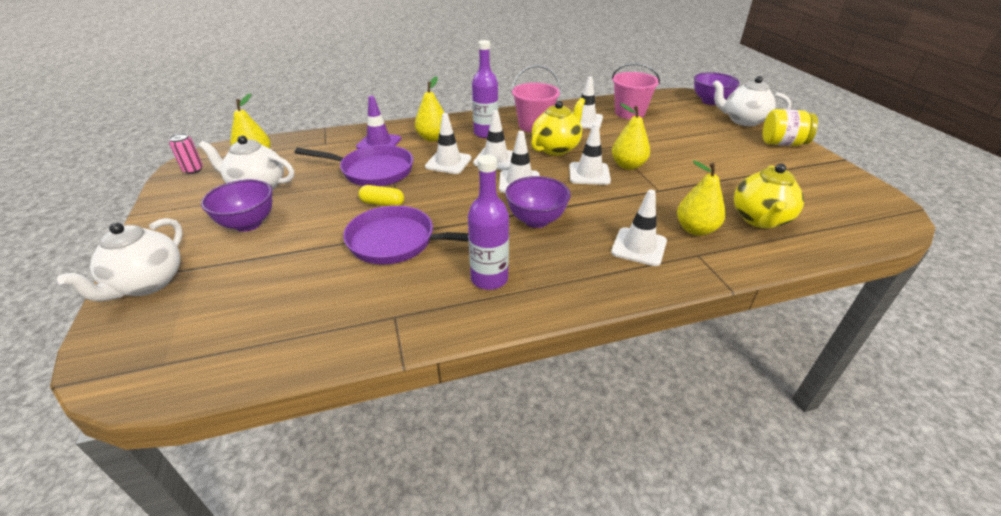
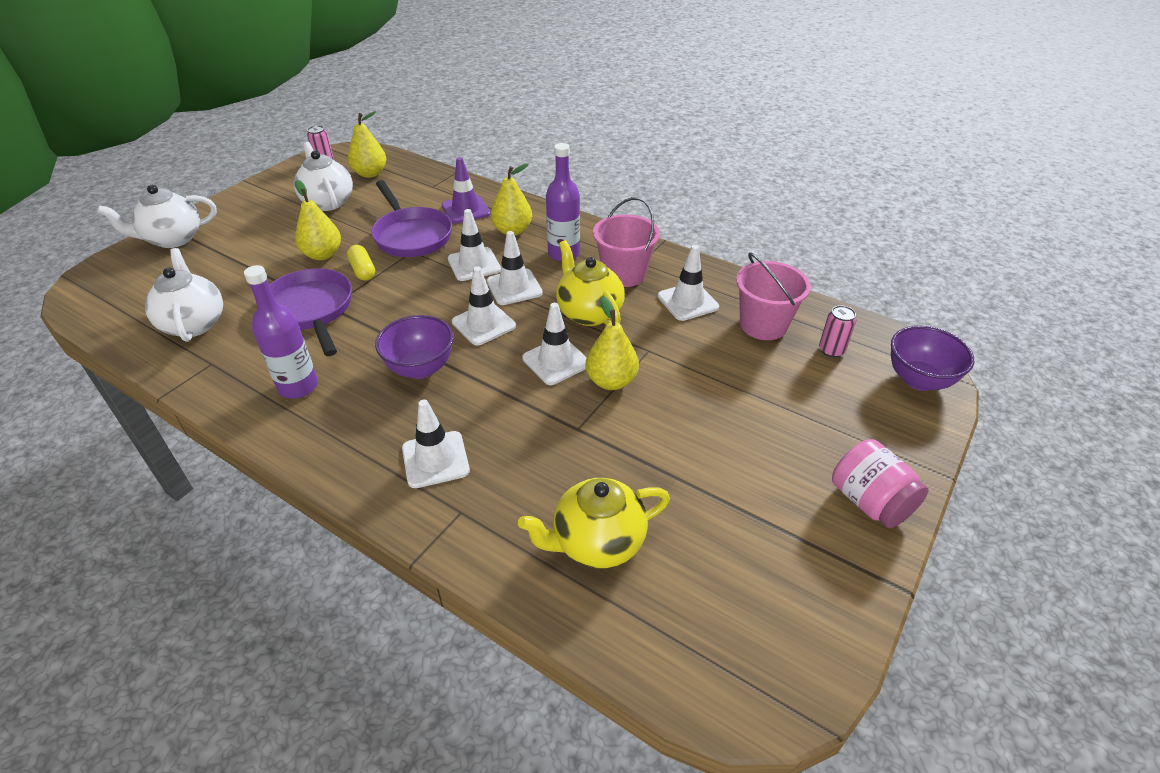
camera: 50 degrees right, 5 degrees up
purple bowl [201,179,273,232] -> none
yellow teapot [531,98,585,156] -> yellow teapot turned 120 degrees counterclockwise [556,240,625,326]
yellow pear [677,161,725,236] -> yellow pear moved to [295,180,341,260]
white teapot [713,76,791,126] -> white teapot moved to [145,248,223,342]
yellow jar [763,109,818,146] -> pink jar [832,439,929,528]
none -> pink can [819,305,856,357]

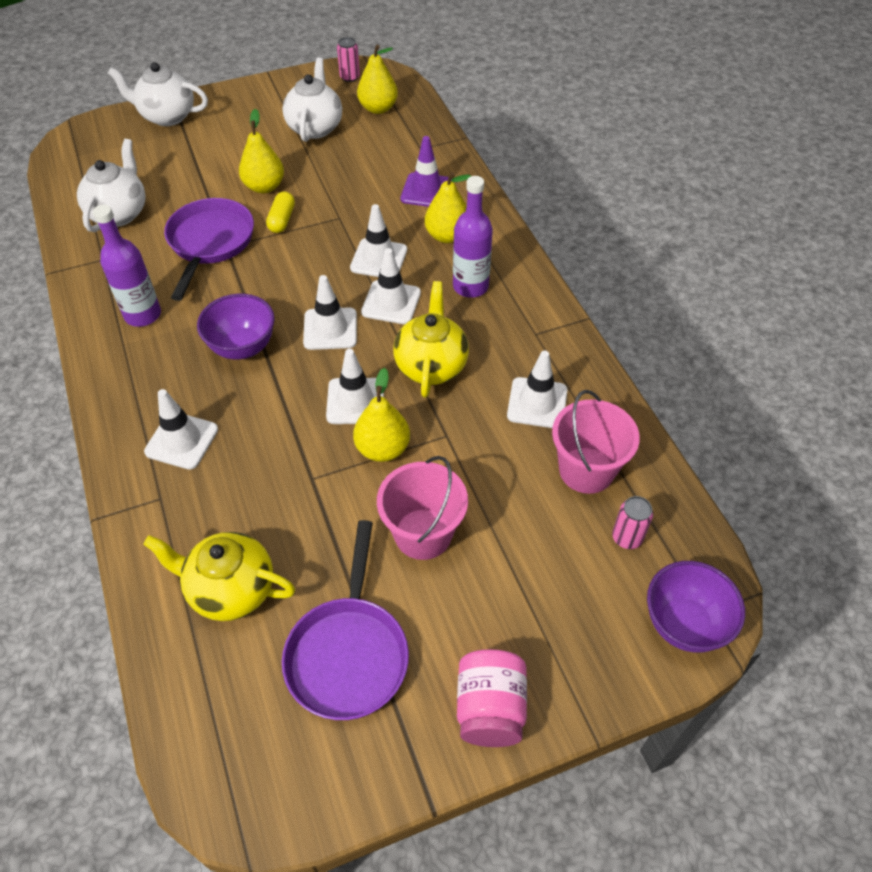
camera: 35 degrees right, 10 degrees up
purple pan [371,180,452,257] -> purple pan moved to [282,520,409,720]
pink bucket [593,197,660,287] -> pink bucket moved to [377,456,468,560]

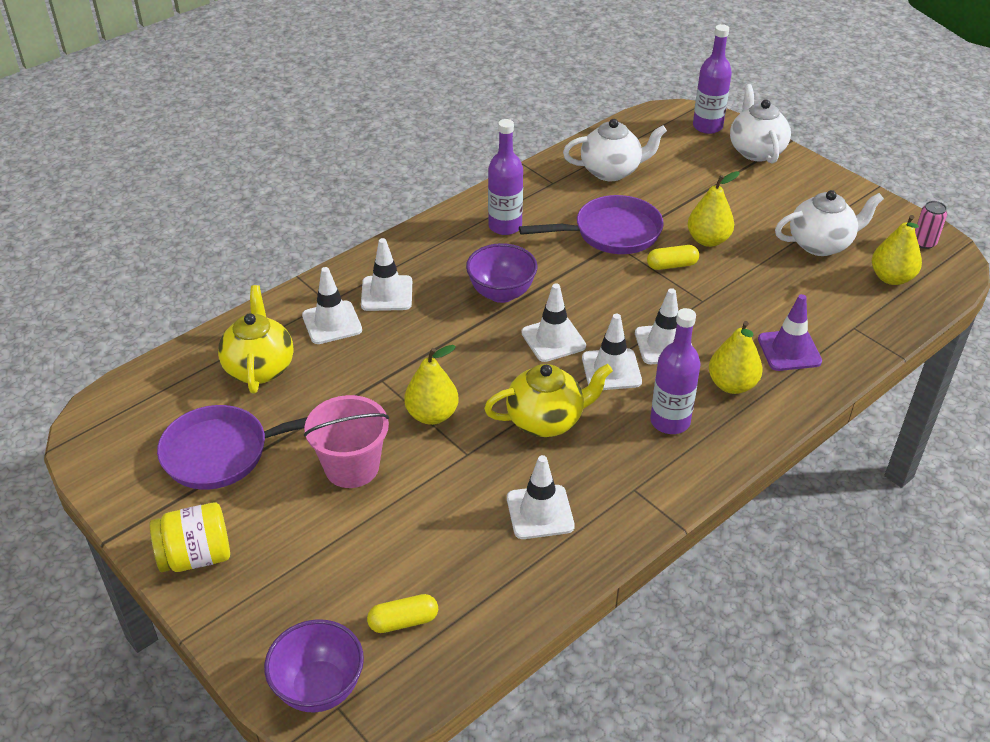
camera: 70 degrees right, 10 degrees down
white traffic cone [326,349,384,424] -> white traffic cone moved to [302,267,362,344]
pink jar [457,649,527,747] -> yellow jar [149,502,230,572]
pink bucket [552,390,640,494] -> none
pink can [612,496,653,549] -> yellow capsule [367,594,438,633]
none -> purple bottle [693,24,732,134]

